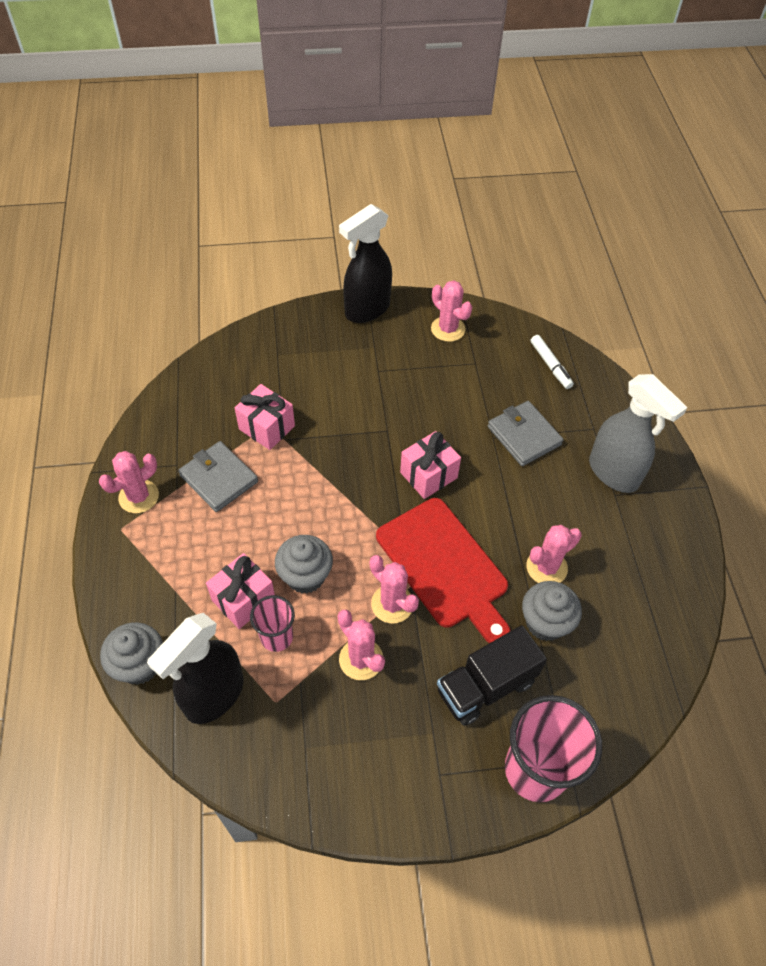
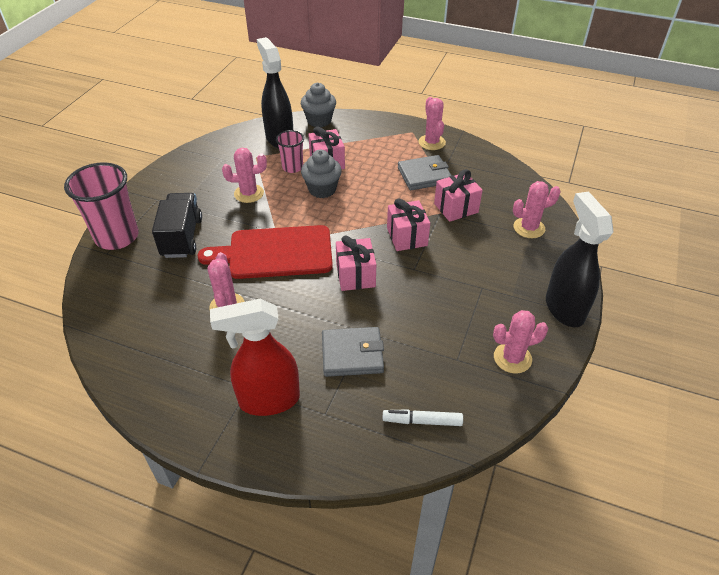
camera: 120 degrees right, 10 degrees down
pink cactus [370,555,419,624] -> pink cactus moved to [513,181,561,238]
grey cupcake [522,581,582,641] -> none
grey spray bottle [589,374,688,493] -> red spray bottle [210,299,300,416]
none -> pink gift [387,199,430,251]

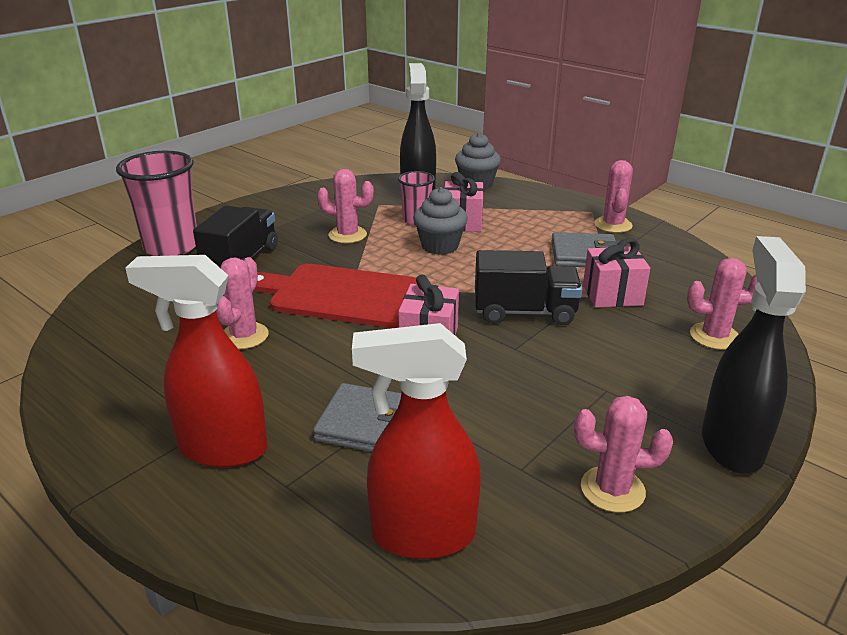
camera: 20 degrees right, 15 degrees down
white marker [382,409,463,426] -> red spray bottle [352,323,481,559]
pink gift [387,199,430,251] -> black truck [475,250,582,325]

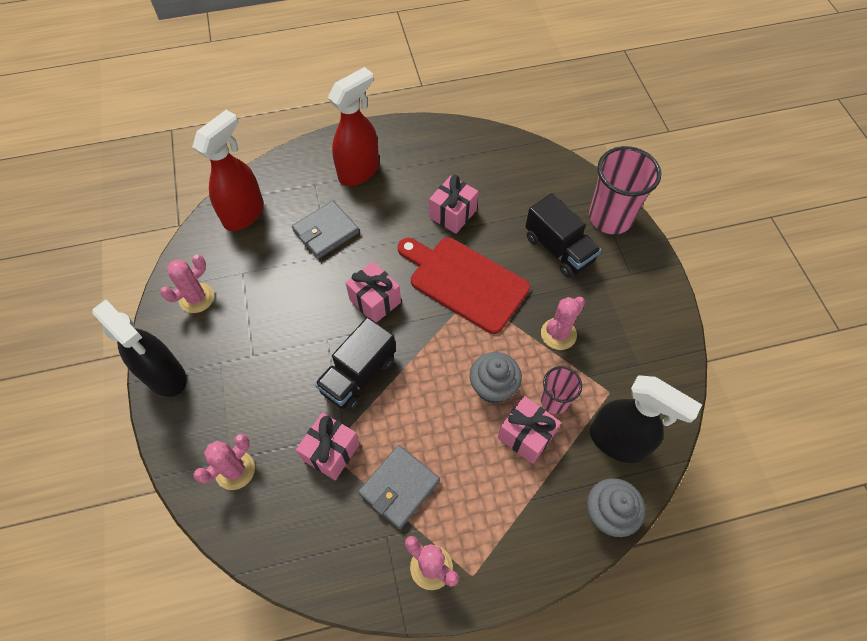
camera: 125 degrees right, 30 degrees up
pink cactus [216,257,269,349] -> pink gift [429,175,478,234]
red cutting board [254,264,417,328] -> red cutting board turned 105 degrees counterclockwise [398,237,530,334]

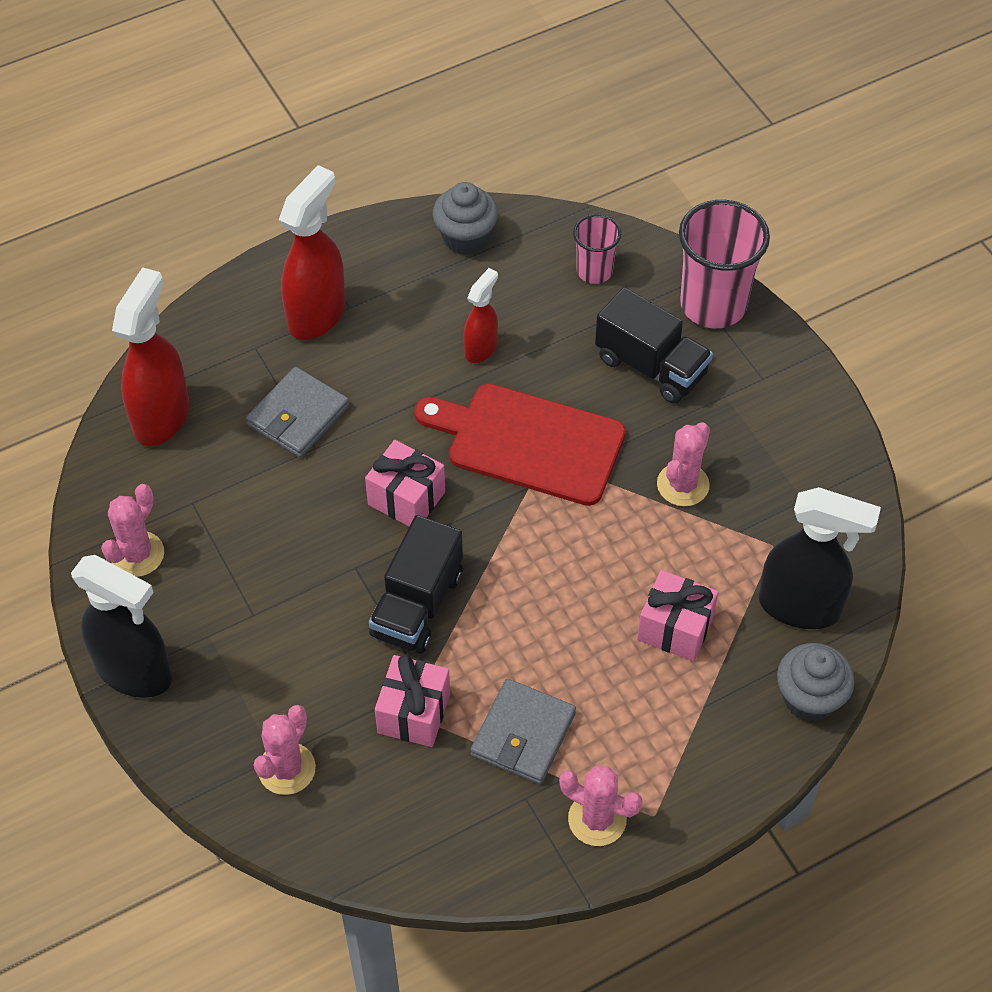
camera: 15 degrees left, 5 degrees down
pink gift [429,175,478,234] -> red spray bottle [464,268,498,363]
grey cupcake [470,352,522,404] -> grey cupcake moved to [433,182,498,255]
pink cup [541,366,582,414] -> pink cup moved to [573,214,621,284]

